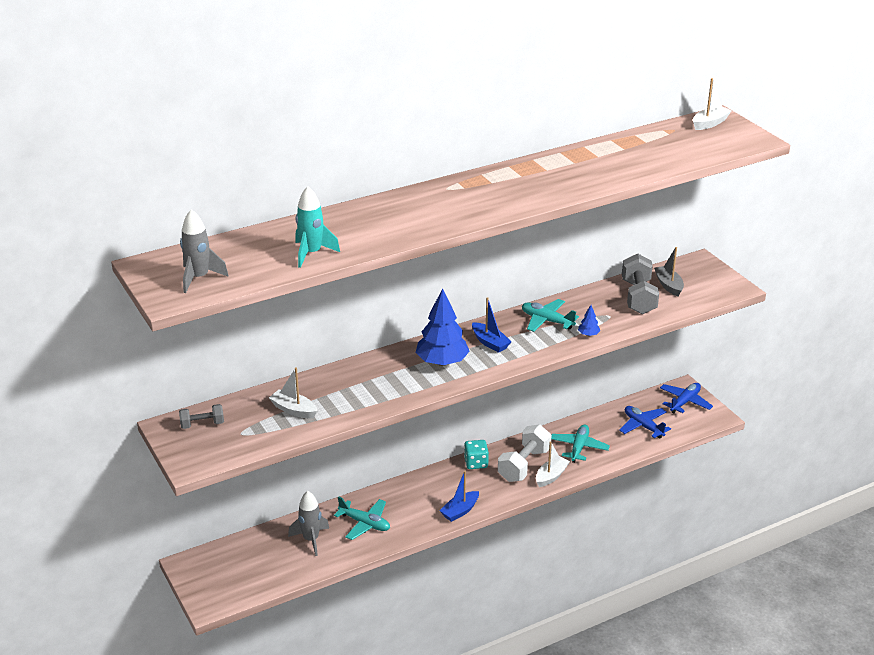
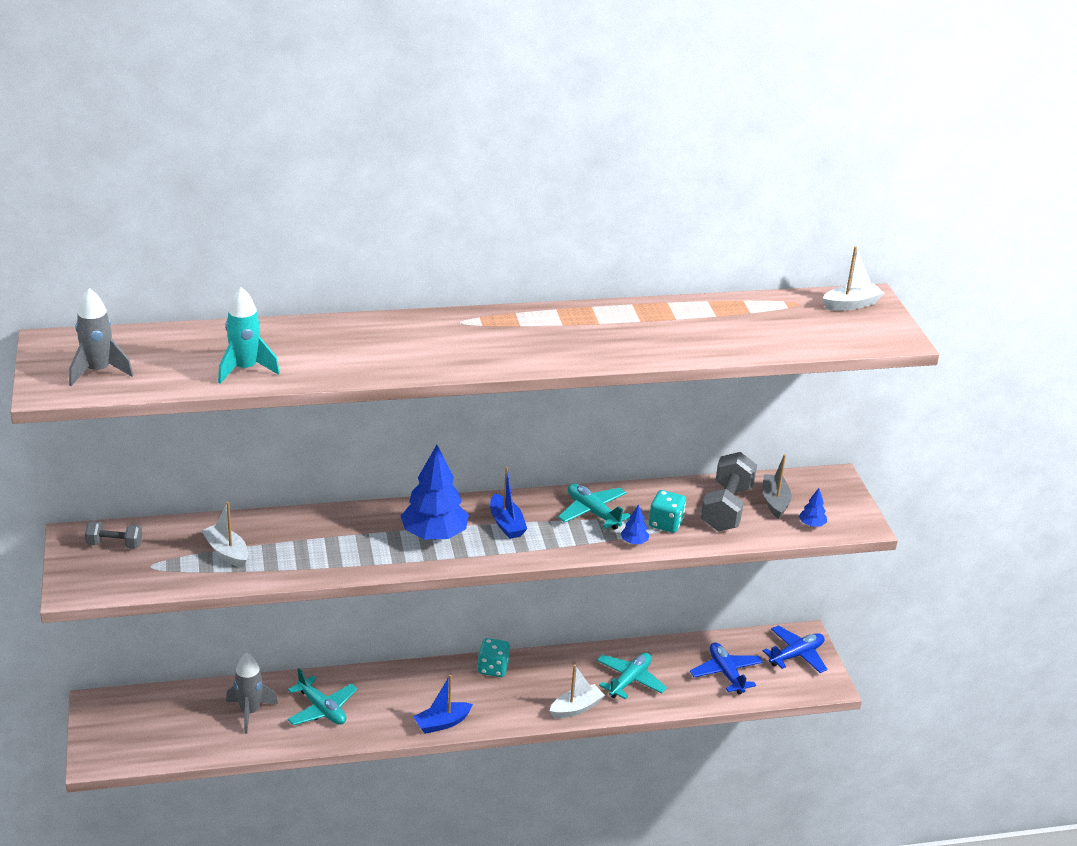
camera: 15 degrees right, 0 degrees up
white dumbbell [498,424,552,482] -> none
none -> turquoise dice [649,490,686,533]
none -> blue tree [799,488,827,527]

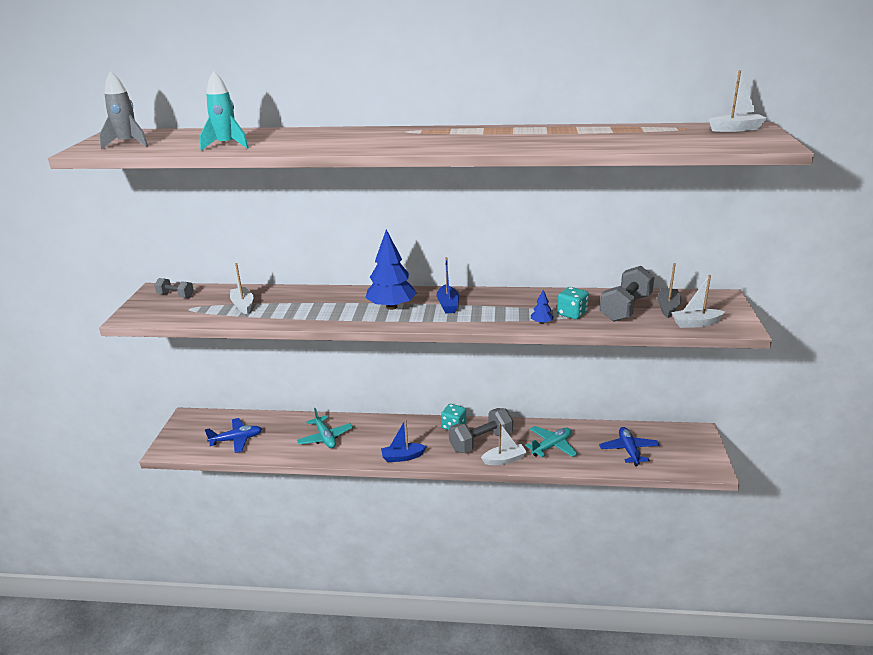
camera: 20 degrees right, 5 degrees down
grey rocket [226,653,278,734] -> none
turquoise plane [558,483,631,530] -> none
blue plane [763,626,827,673] -> blue plane moved to [205,418,262,453]
blue tree [799,488,827,527] -> white boat [671,275,725,328]
none -> grey dumbbell [449,408,513,453]

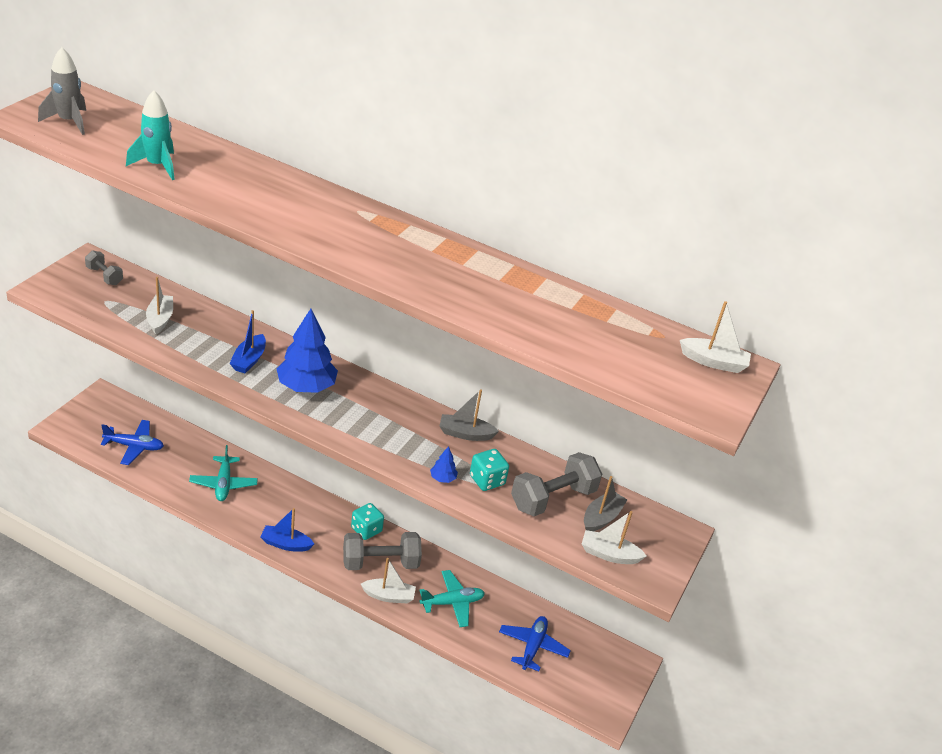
camera: 15 degrees right, 10 degrees up
blue boat [437,257,459,313] -> blue boat moved to [229,310,266,373]
none -> grey boat [440,390,499,441]

